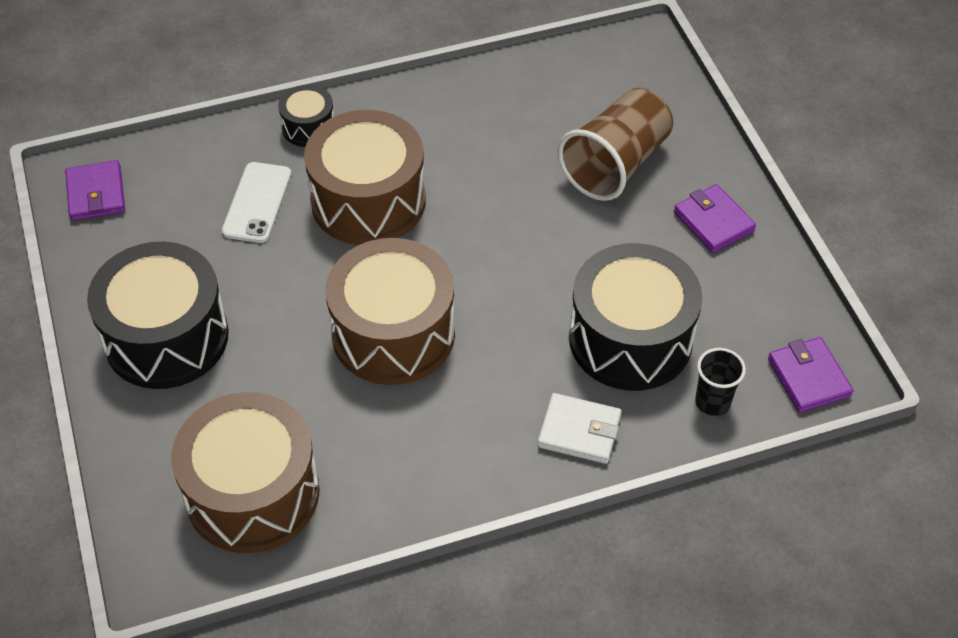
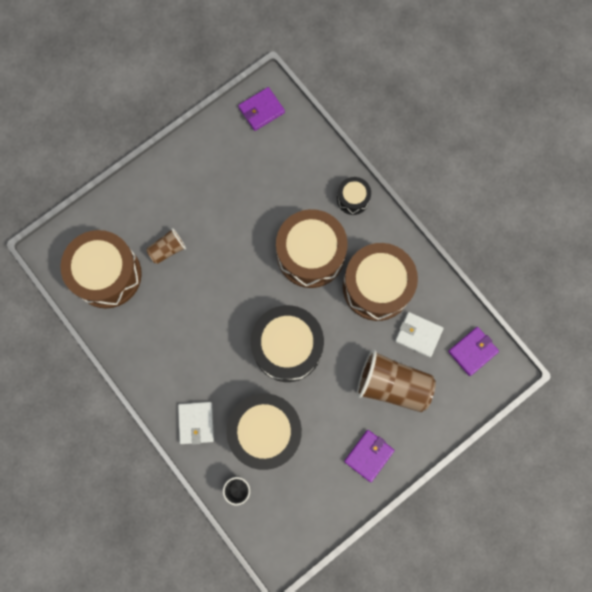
camera: 70 degrees right, 25 degrees up
black drum [87,242,229,389] -> black drum moved to [251,305,324,382]
white phone [222,162,292,243] -> none
brown drum [326,238,455,385] -> brown drum moved to [343,243,418,321]
purple wallet [768,337,853,413] -> purple wallet moved to [448,327,499,376]
none -> brown cup [146,228,186,264]
none -> white wallet [395,312,444,357]

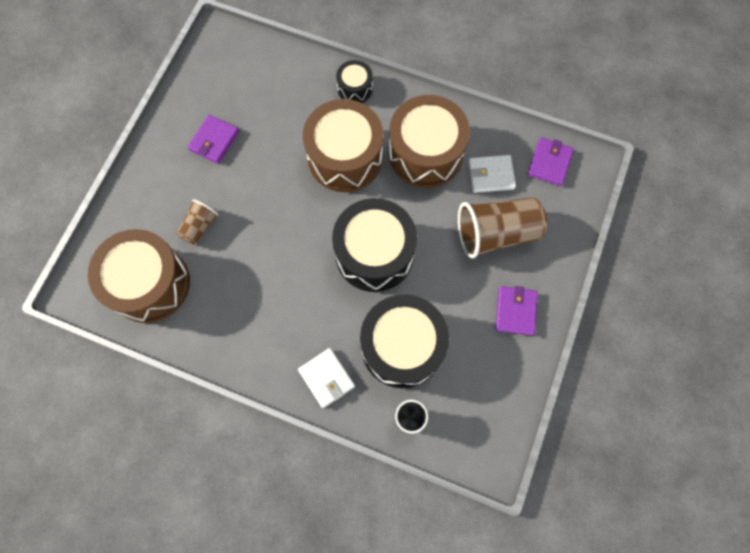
camera: 30 degrees left, 5 degrees down
purple wallet [238,87,285,131] -> purple wallet moved to [188,115,239,164]

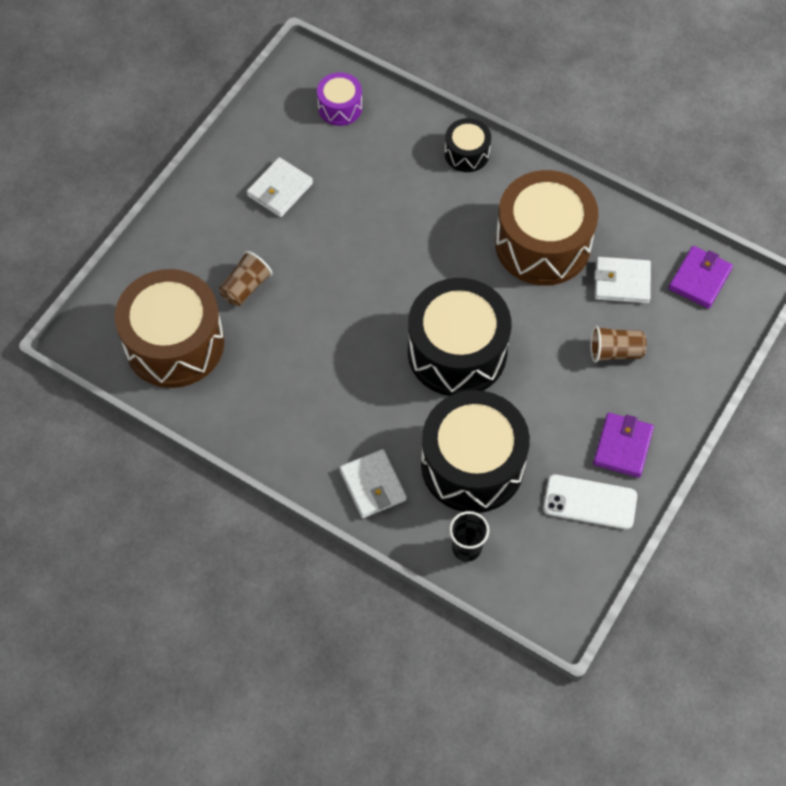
camera: 10 degrees right, 10 degrees down
purple wallet [188,115,239,164] -> white wallet [247,157,313,217]
brown drum [303,99,383,192] -> none
brown cup [458,198,547,259] -> brown cup [590,326,646,363], size x0.52
none -> purple drum [317,72,362,126]
none -> white phone [543,474,637,530]

